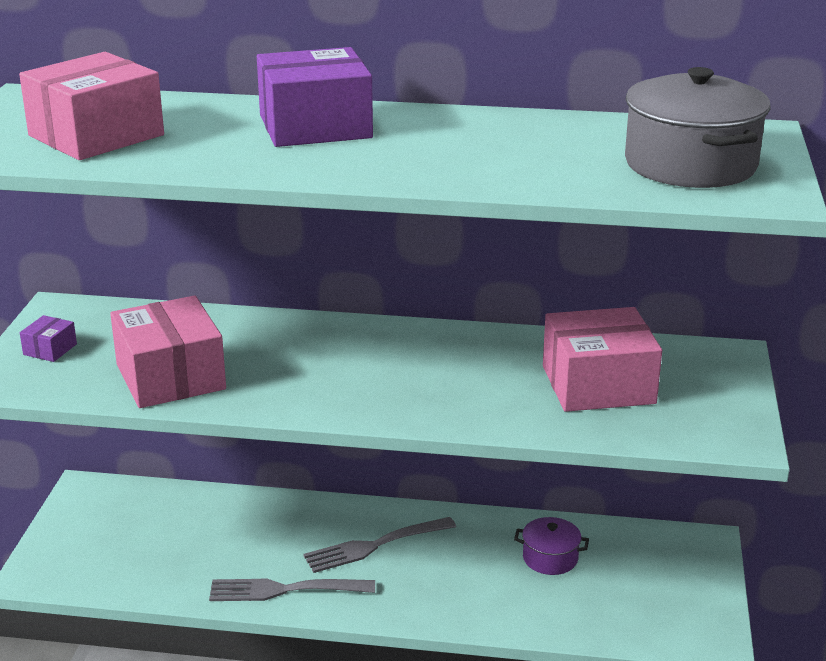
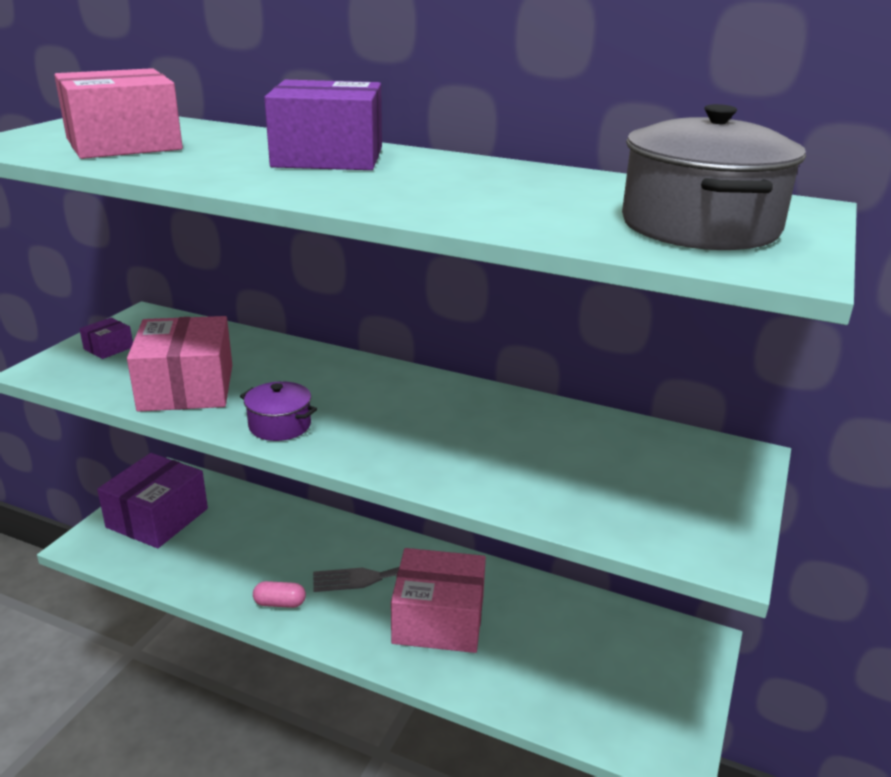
camera: 15 degrees right, 0 degrees up
grey fork [209,579,375,601] -> pink capsule [253,581,306,608]
purple pot [514,517,589,575] -> purple pot moved to [240,381,317,441]
pink box [543,307,662,412] -> pink box moved to [391,548,486,653]
none -> purple box [97,453,208,548]

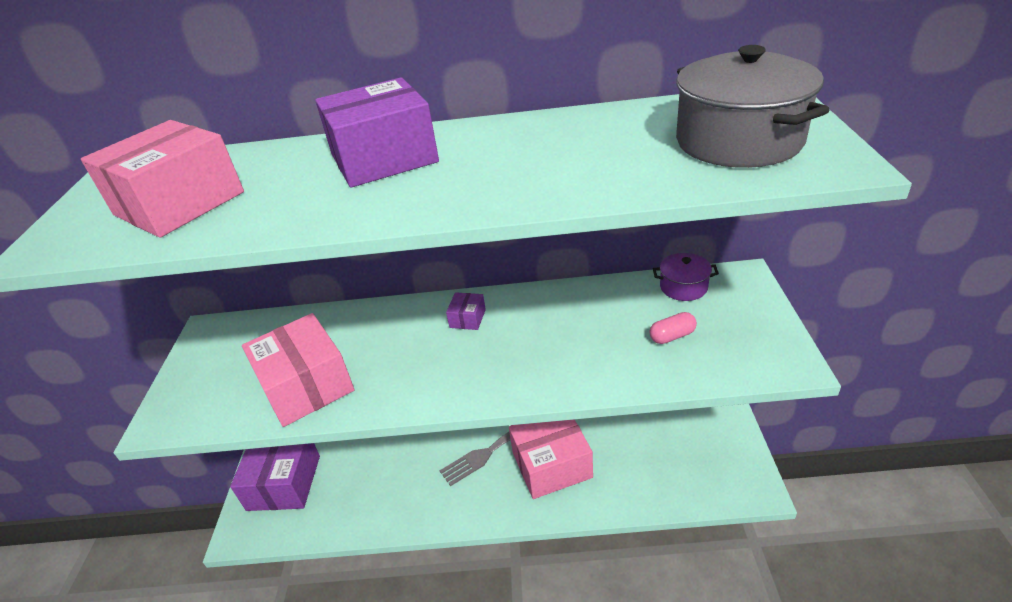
camera: 20 degrees left, 10 degrees up
purple box [80,318,133,359] -> purple box moved to [446,292,486,330]
purple pot [240,381,317,441] -> purple pot moved to [653,253,719,301]
pink capsule [253,581,306,608] -> pink capsule moved to [649,312,697,344]

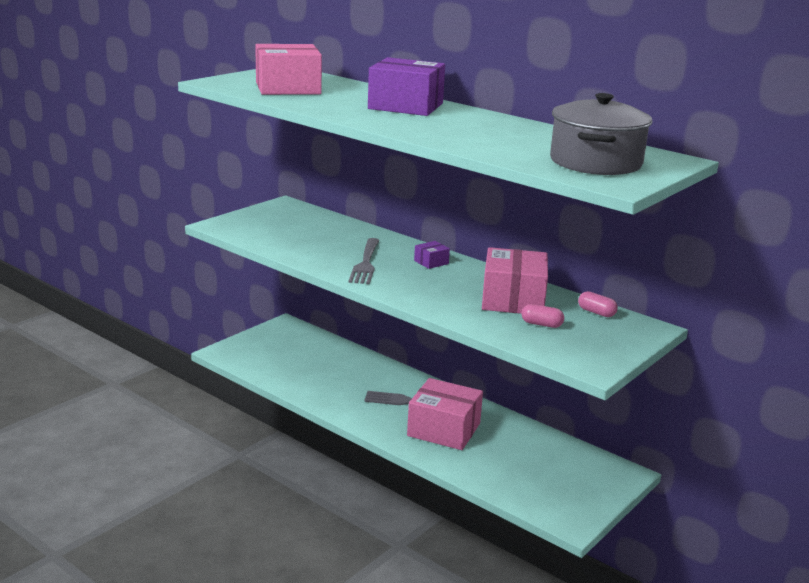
camera: 35 degrees right, 15 degrees down
purple box [230,443,320,511] -> none
pink box [242,313,354,427] -> pink box moved to [482,247,548,314]
purple pot [653,253,719,301] -> pink capsule [578,291,618,317]
none -> grey fork [348,238,380,284]

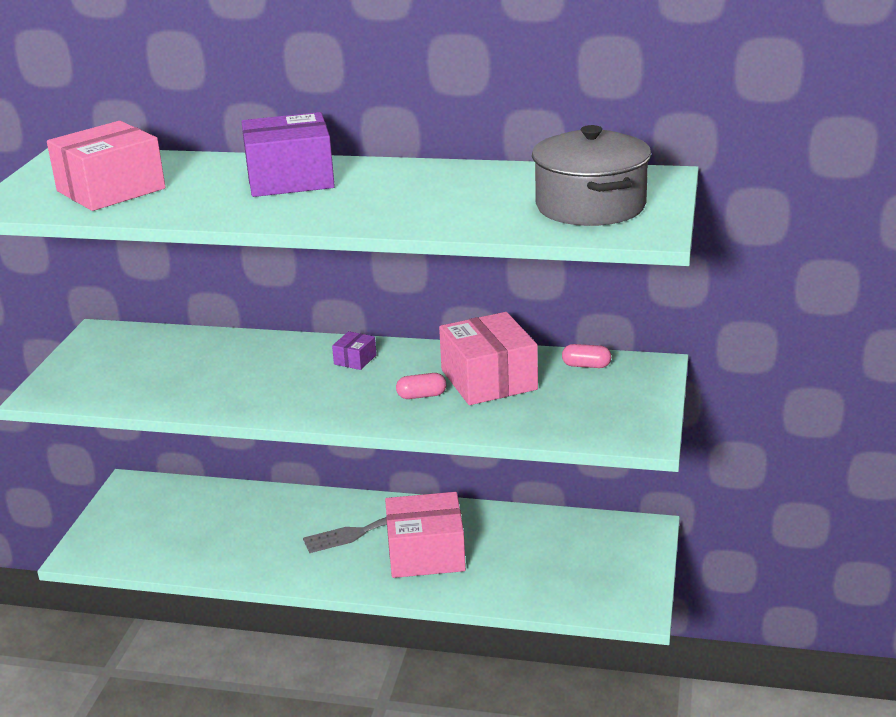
camera: 25 degrees left, 5 degrees up
grey fork [348,238,380,284] -> none
pink capsule [521,304,564,328] -> pink capsule moved to [396,373,447,399]

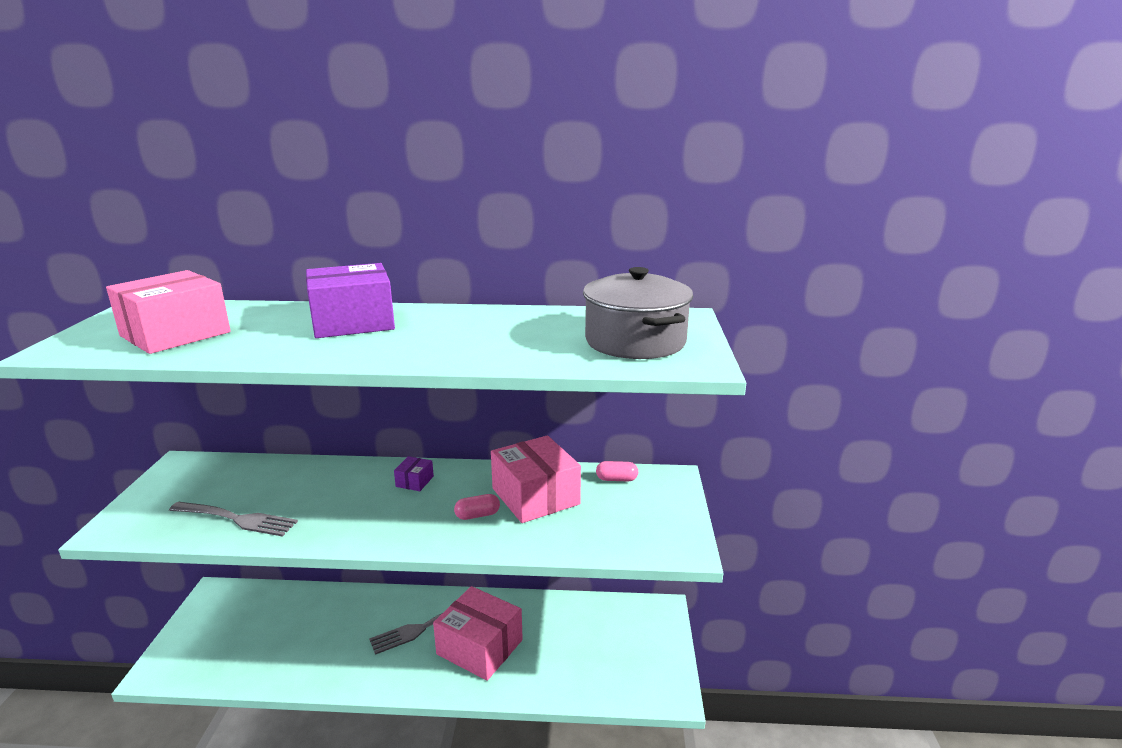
camera: 10 degrees left, 5 degrees down
pink box [385,492,466,578] -> pink box turned 45 degrees clockwise [433,586,523,681]
none -> grey fork [169,502,298,537]

